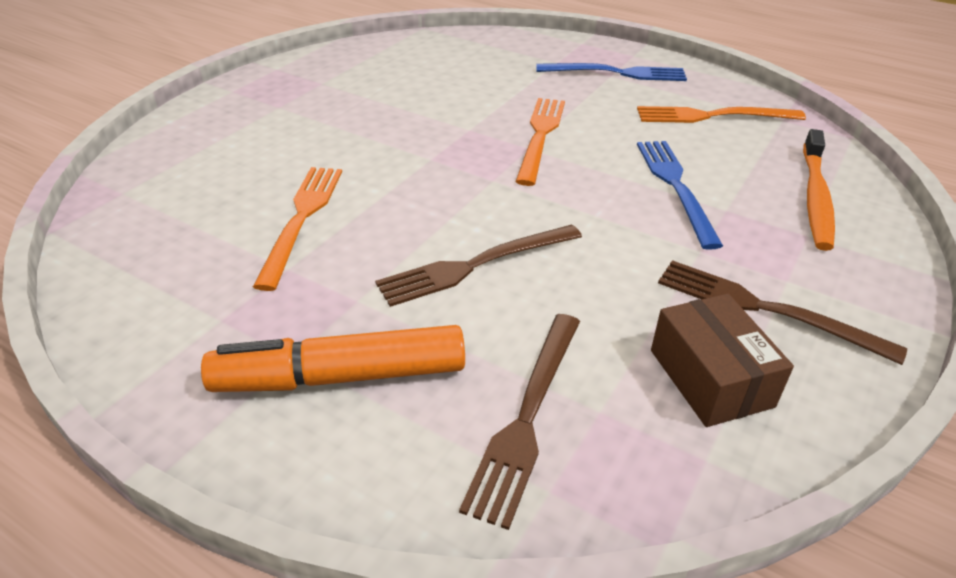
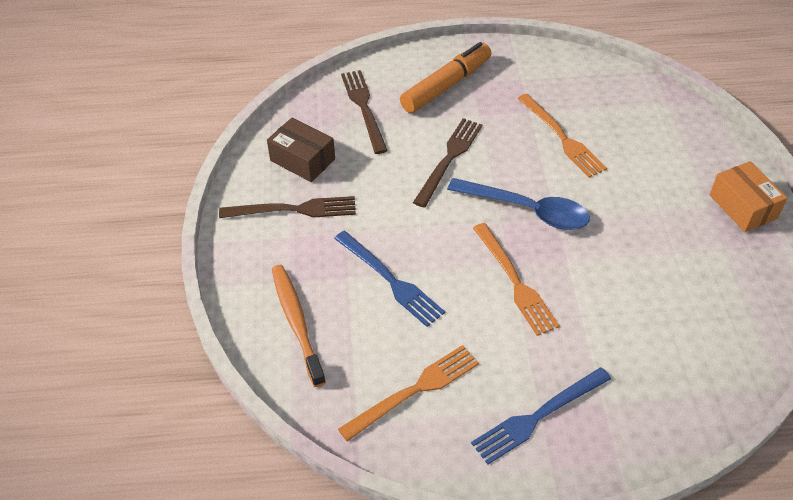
camera: 145 degrees right, 10 degrees up
none -> blue spoon [447,178,590,230]
none -> orange box [710,161,788,232]

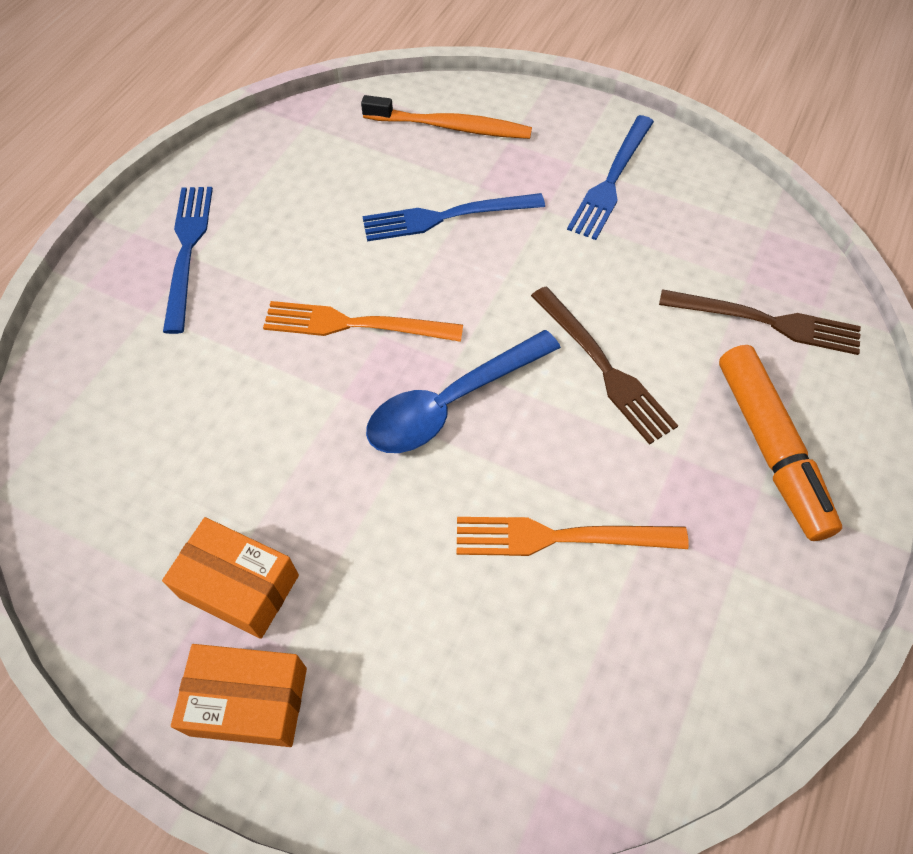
camera: 120 degrees right, 10 degrees up
brown fork [219,196,356,218] -> blue fork [567,115,654,240]
brown box [267,118,335,182] -> none
orange fork [338,345,479,442] -> none
none -> orange box [162,517,299,639]

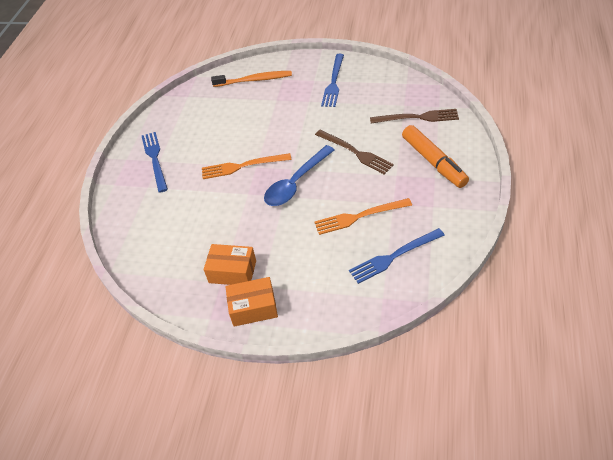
camera: 10 degrees left, 10 degrees down
blue fork [362,193,545,241] -> blue fork moved to [349,228,445,284]

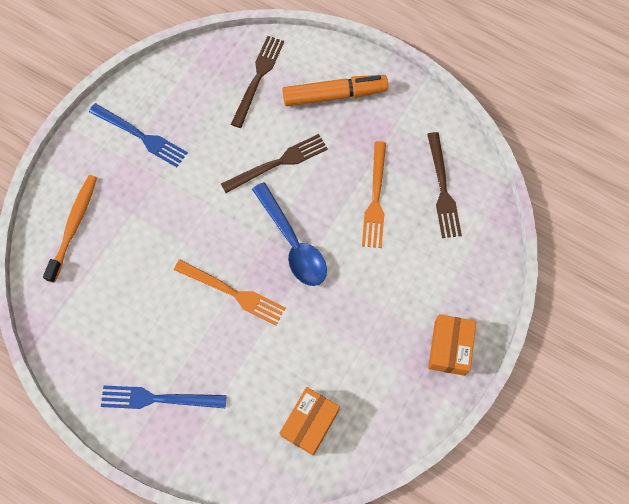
camera: 75 degrees left, 20 degrees up
orange fork [202,153,291,179] -> orange fork turned 75 degrees counterclockwise [174,260,286,325]
orange box [204,244,256,285] -> orange box moved to [280,387,340,456]
blue fork [349,228,445,284] -> brown fork [427,132,462,238]

